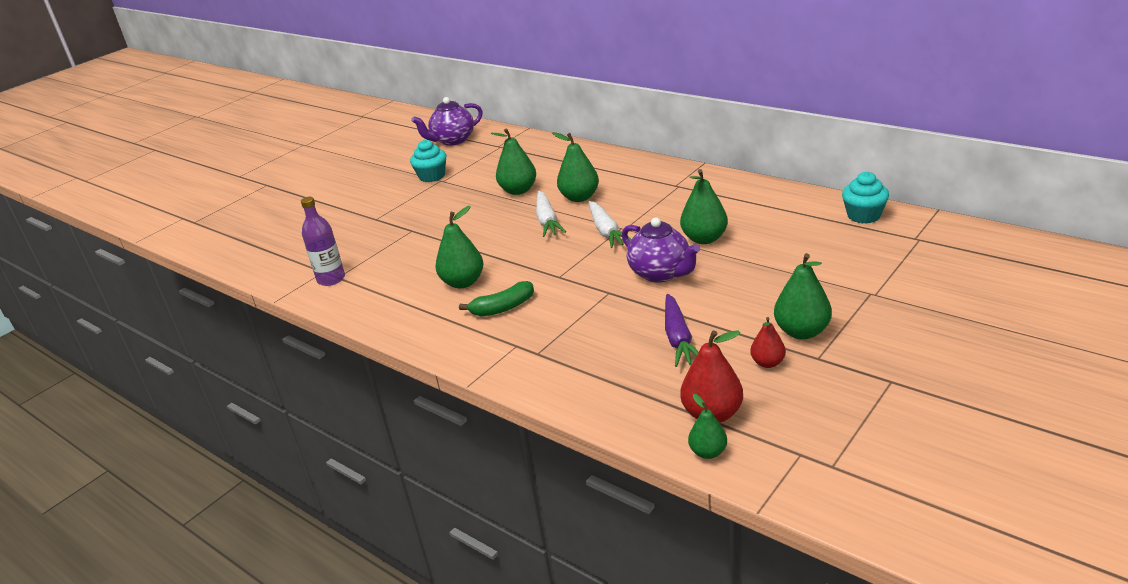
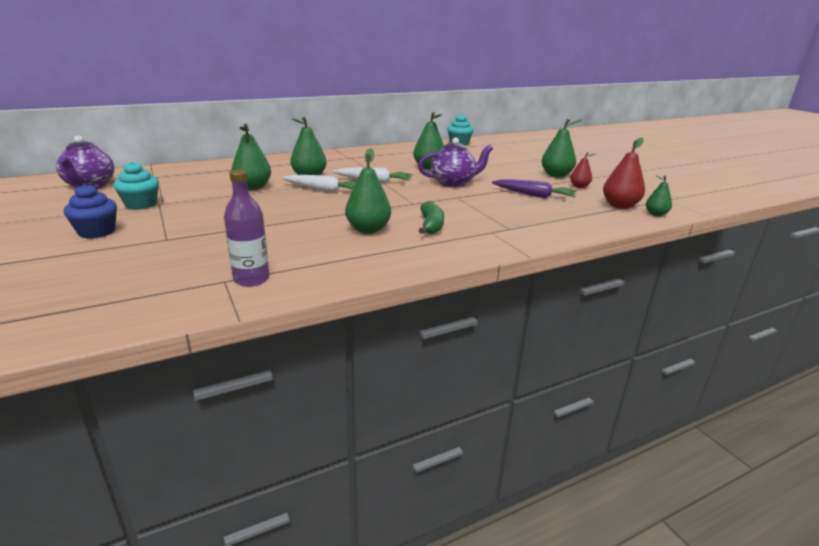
camera: 70 degrees left, 5 degrees down
none -> blue cupcake [64,184,117,239]

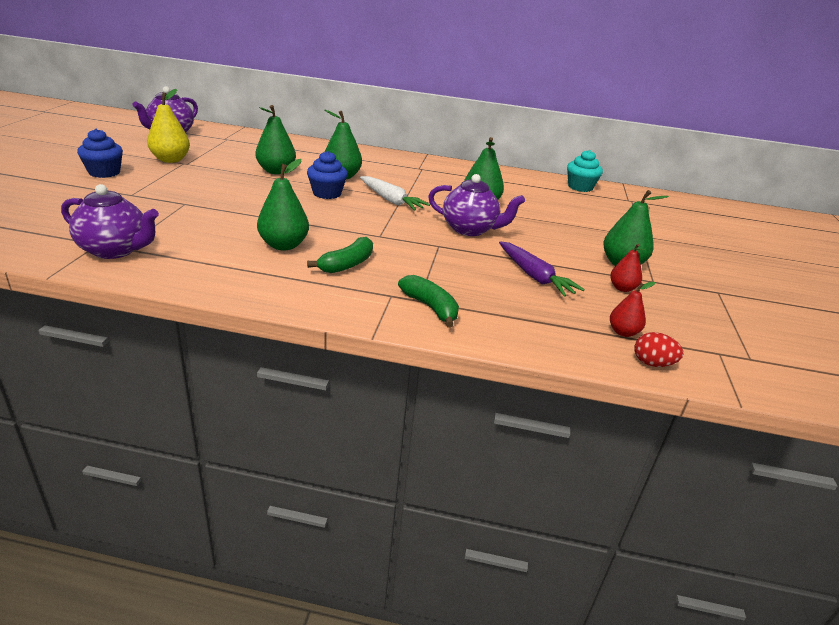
camera: 35 degrees right, 5 degrees up
turquoise cupcake [114,161,159,210] -> yellow pear [147,89,190,163]
purple bottle [224,169,269,287] -> purple teapot [61,184,159,259]
white carrot [282,175,356,192] -> blue cupcake [307,151,348,199]
red pear [603,137,645,209] -> red pear [610,282,655,337], size x0.59
green pear [646,176,672,216] -> red egg [635,332,683,367]
none -> green banana [398,275,459,328]

